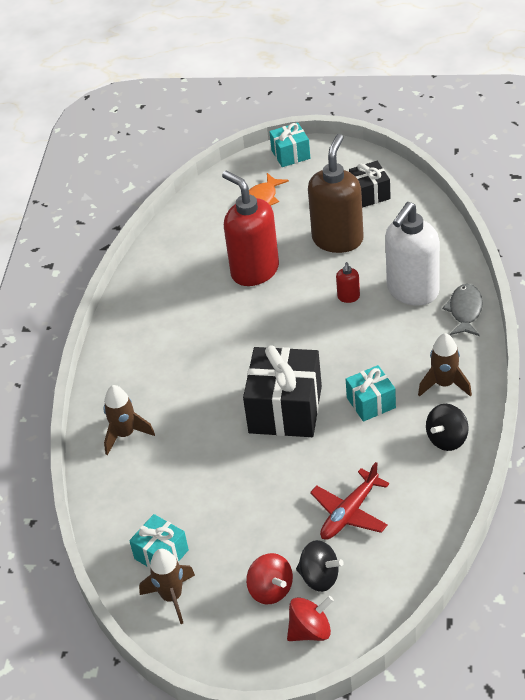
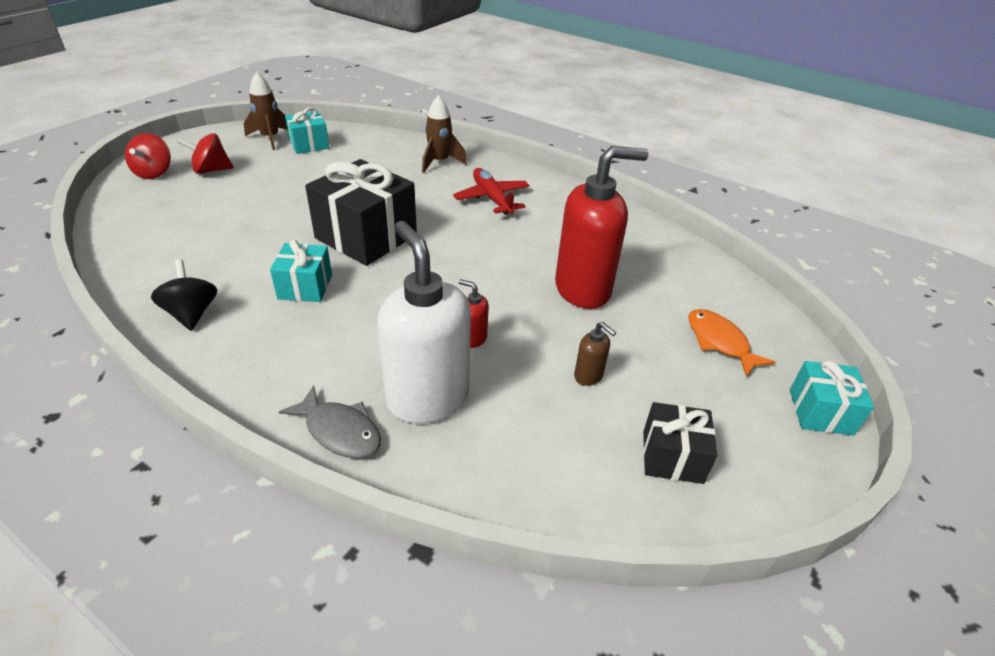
camera: 110 degrees right, 5 degrees down
black spinning top [296,540,344,592] -> none
brown soap dispenser [308,134,364,253] -> brown soap dispenser [574,322,616,386], size x0.41
red plane [310,462,389,540] -> red plane moved to [453,168,530,215]
brown rocket [418,333,472,397] -> none

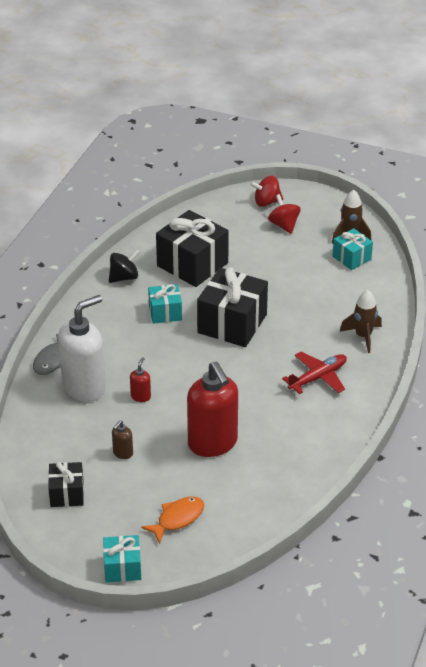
camera: 80 degrees right, 0 degrees up
none -> black gift [156,210,229,287]

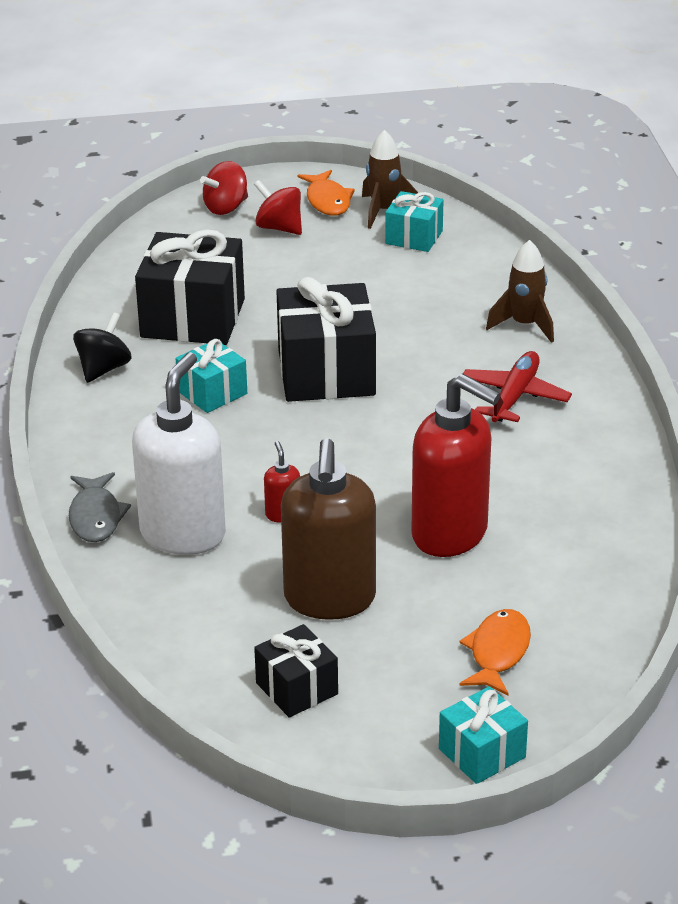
camera: 30 degrees left, 5 degrees down
brown soap dispenser [112,420,133,459] -> brown soap dispenser [281,438,376,620], size x2.41
none -> orange fish [297,170,355,216]

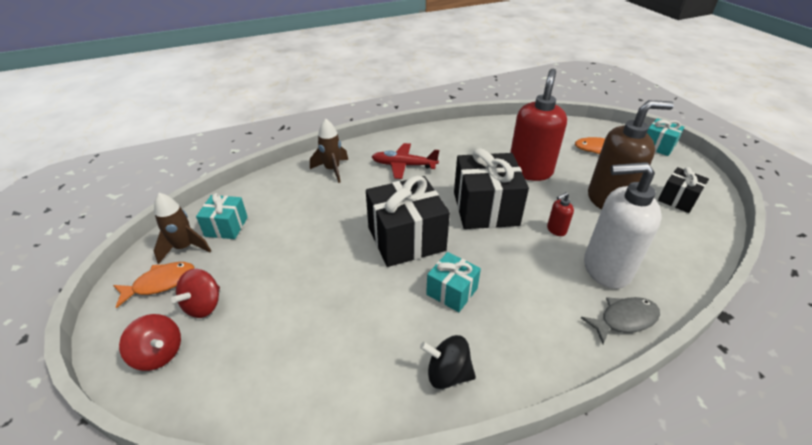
camera: 105 degrees left, 5 degrees up
black gift [135,229,245,345] -> black gift moved to [454,148,529,229]

